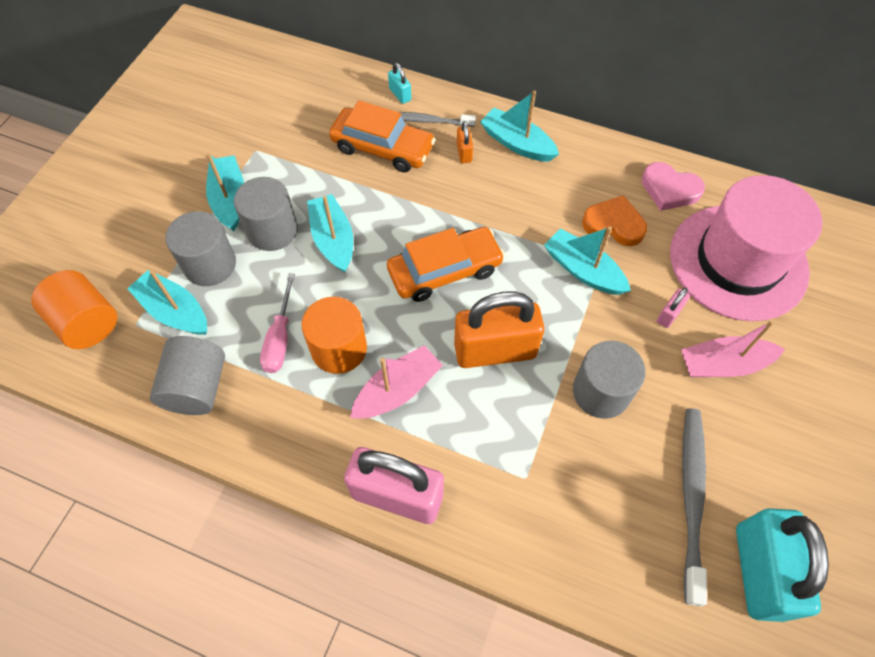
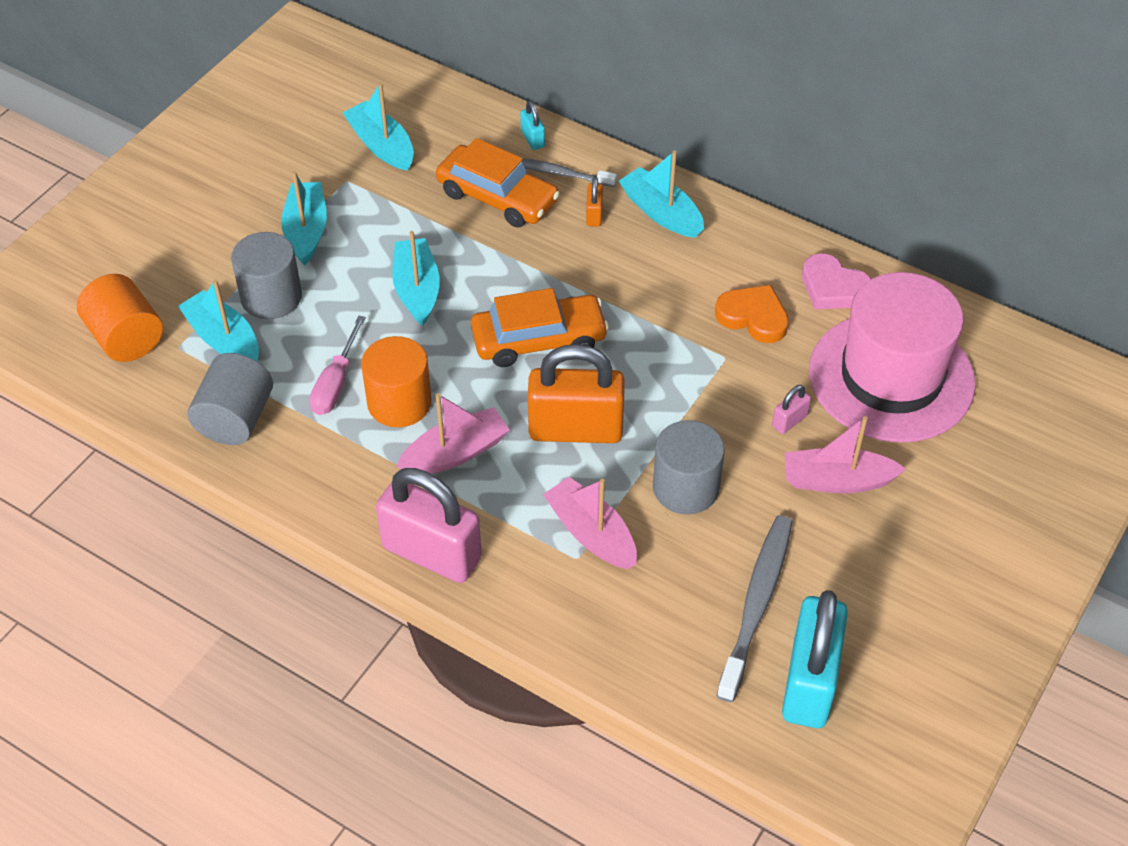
camera: 10 degrees right, 10 degrees down
grey cylinder [234,177,298,251] -> none
turquoise boat [544,227,631,295] -> turquoise boat moved to [342,83,414,171]
none -> pink boat [543,477,637,569]

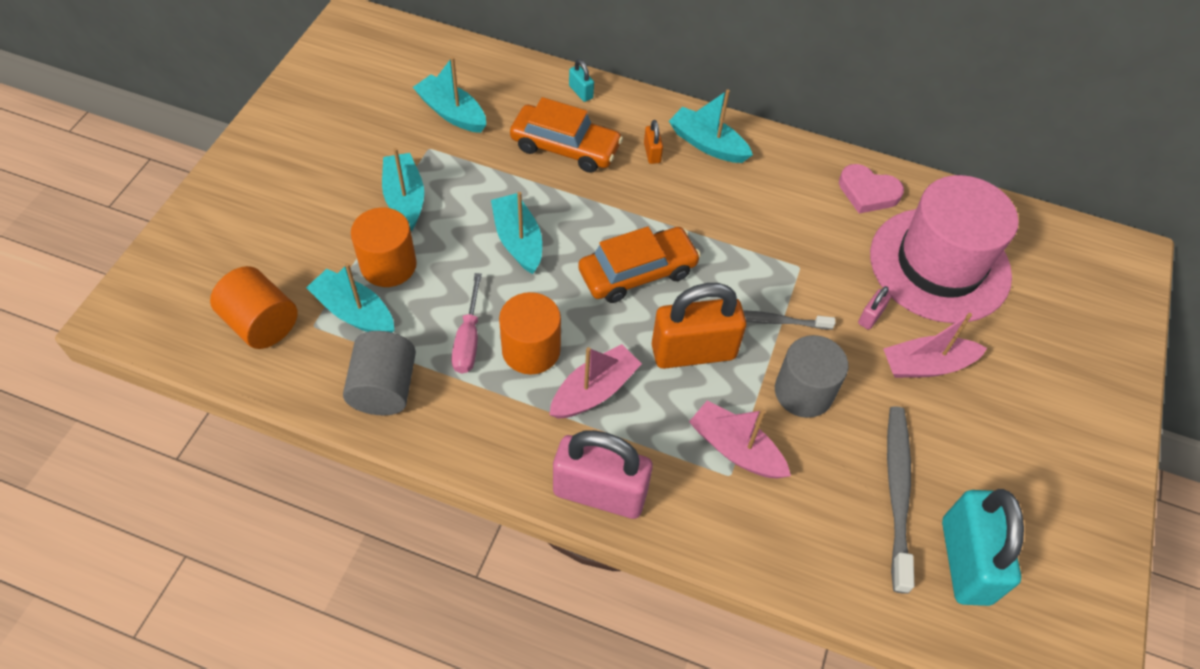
camera: 15 degrees left, 5 degrees up
grey cylinder [231,232,302,319] -> orange cylinder [351,208,417,287]
grey toothbrush [522,158,617,187] -> grey toothbrush moved to [743,310,835,330]
orange heart [715,285,789,343] -> none

